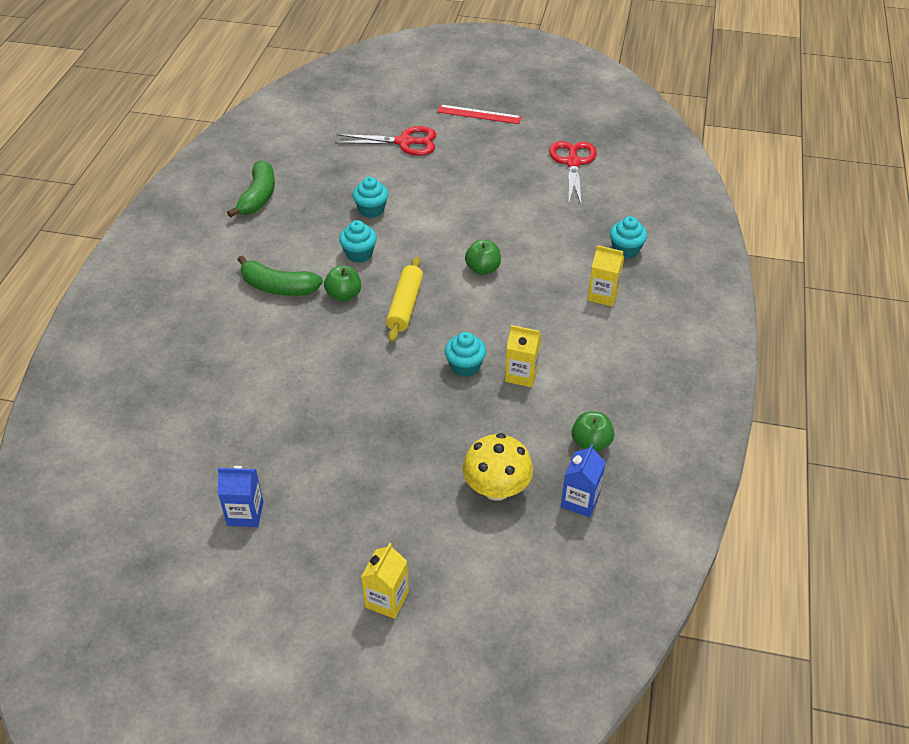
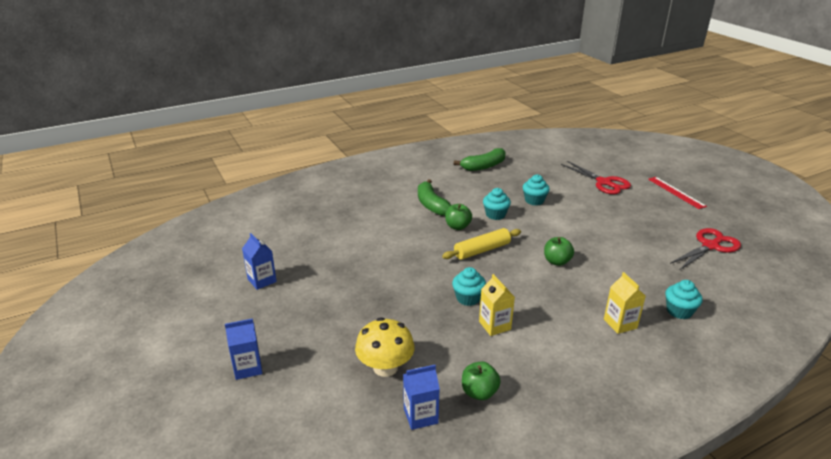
camera: 50 degrees right, 15 degrees down
yellow carton [361,543,409,619] -> blue carton [225,318,262,380]

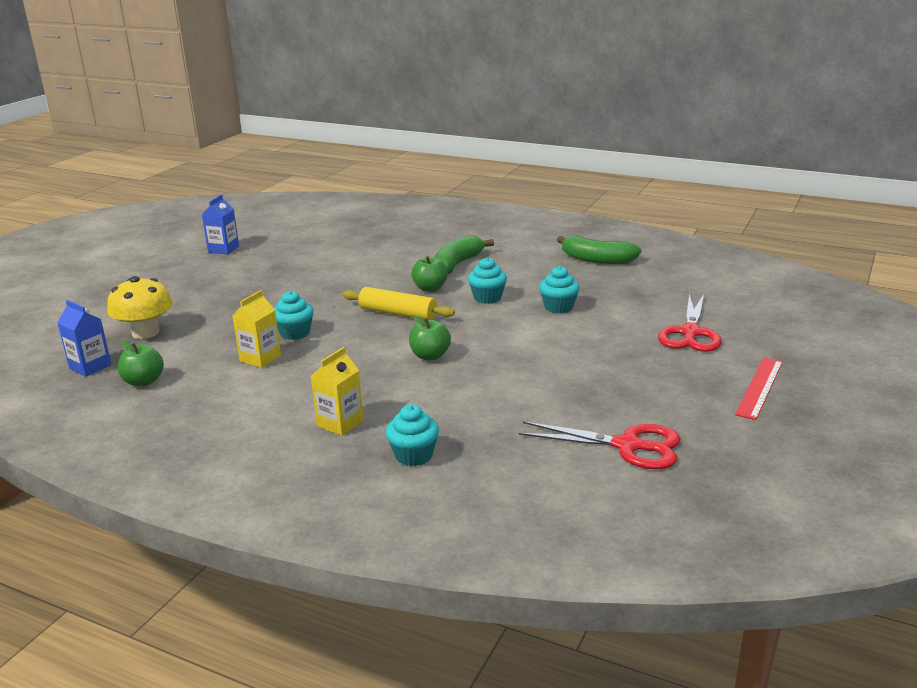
camera: 55 degrees right, 5 degrees down
blue carton [225,318,262,380] -> none

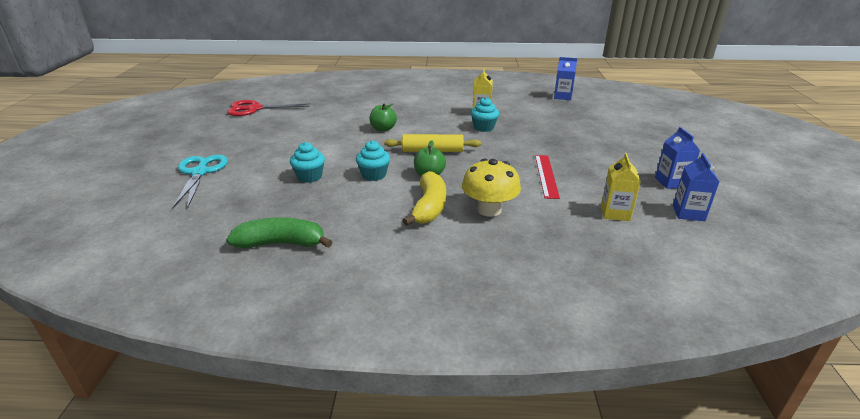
camera: 155 degrees right, 5 degrees up
yellow mushroom [107,276,173,339] -> yellow mushroom moved to [462,158,521,217]
green apple [118,340,164,386] -> none
yellow carton [311,347,363,436] -> yellow carton moved to [601,153,641,221]
turquoise cupcake [386,404,439,466] -> none
green banana [434,235,494,274] -> yellow banana [403,171,446,226]
red scissors [658,294,722,352] -> turquoise scissors [173,155,228,208]
red ruler [735,358,783,420] -> red ruler moved to [535,155,560,199]
none -> blue carton [673,153,719,221]

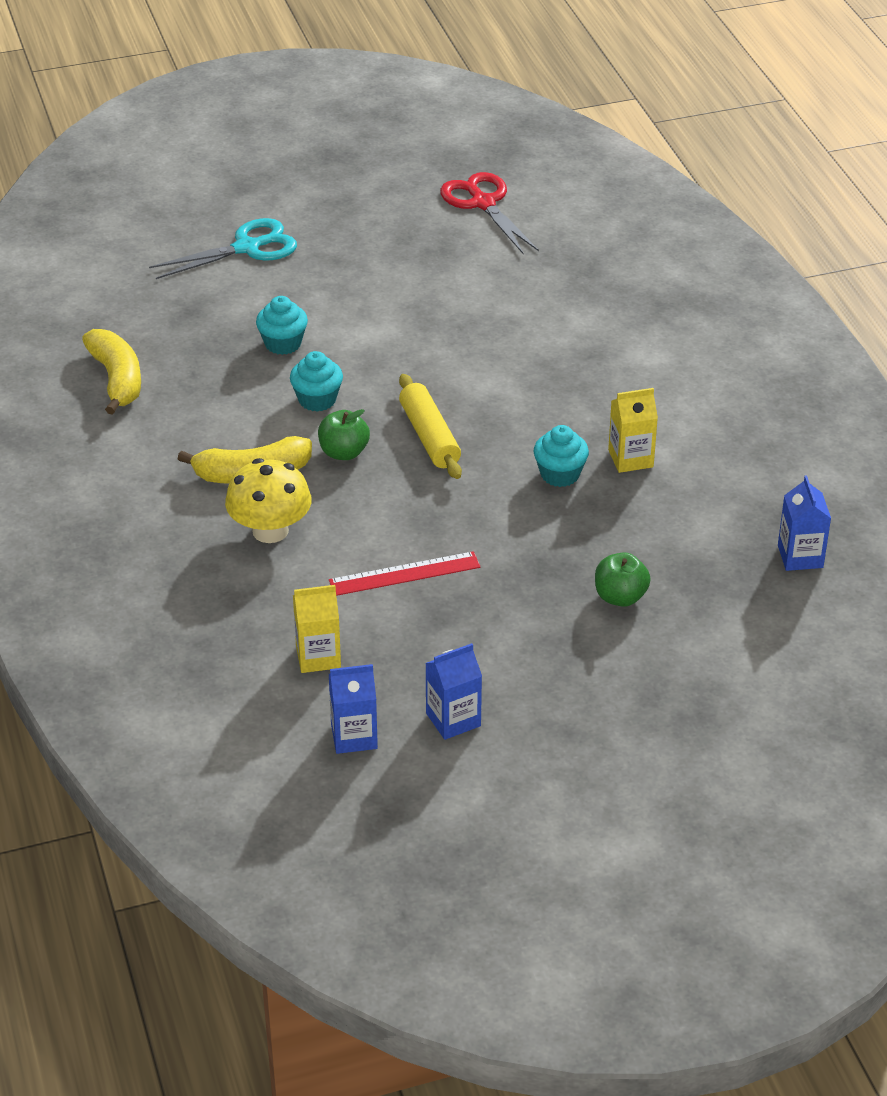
camera: 70 degrees right, 10 degrees up
green banana [226,217,332,248] -> yellow banana [82,329,141,415]
green apple [369,103,397,132] -> green apple moved to [595,552,651,607]

